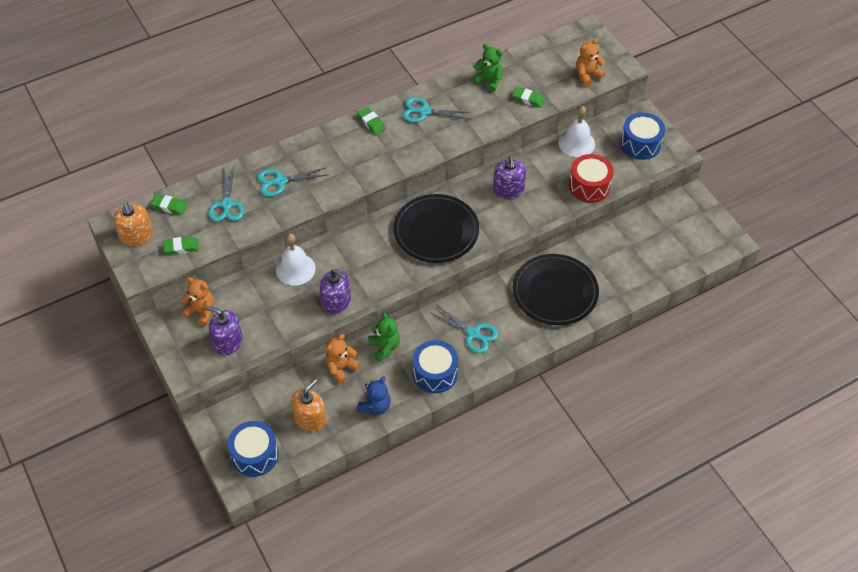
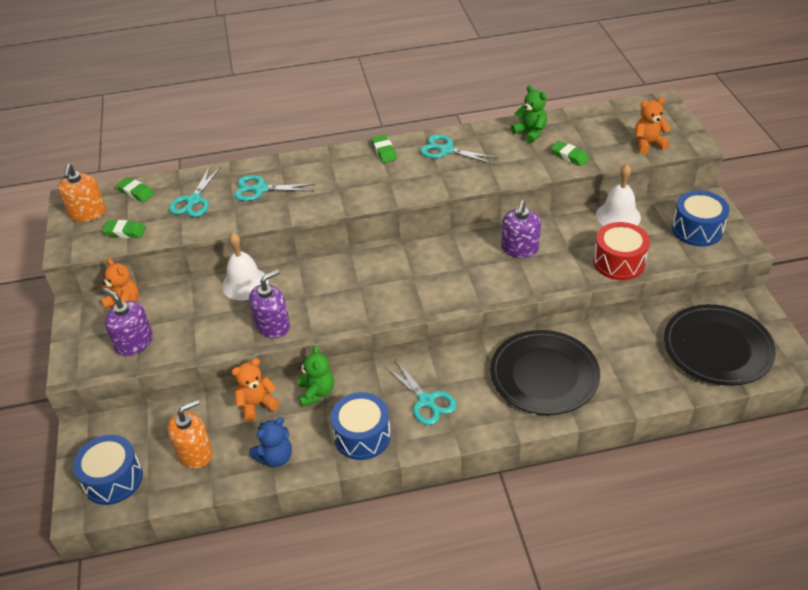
camera: 20 degrees right, 10 degrees down
purple soap dispenser [320,269,351,314] -> purple soap dispenser turned 90 degrees counterclockwise [249,269,290,338]
black plate [393,194,479,263] -> black plate moved to [664,304,776,386]

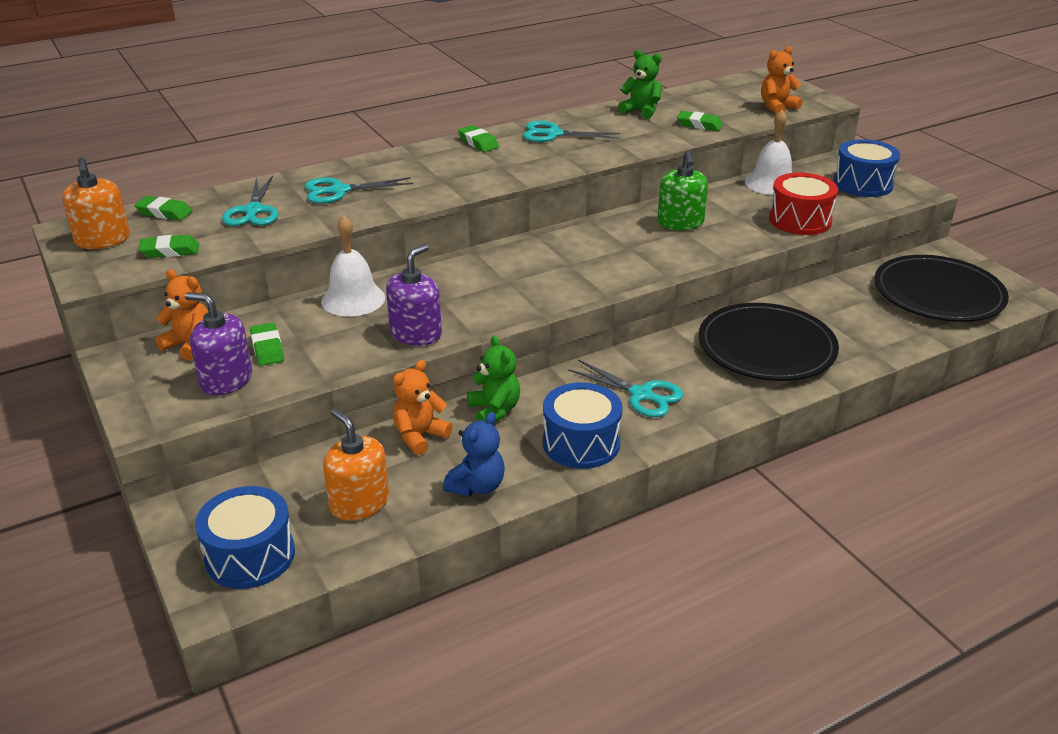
camera: 20 degrees left, 10 degrees down
orange soap dispenser [168,399,213,469] -> orange soap dispenser turned 75 degrees counterclockwise [323,409,389,521]
purple soap dispenser [501,200,541,258] -> green soap dispenser [658,150,708,230]
none -> green eraser [250,323,284,366]

